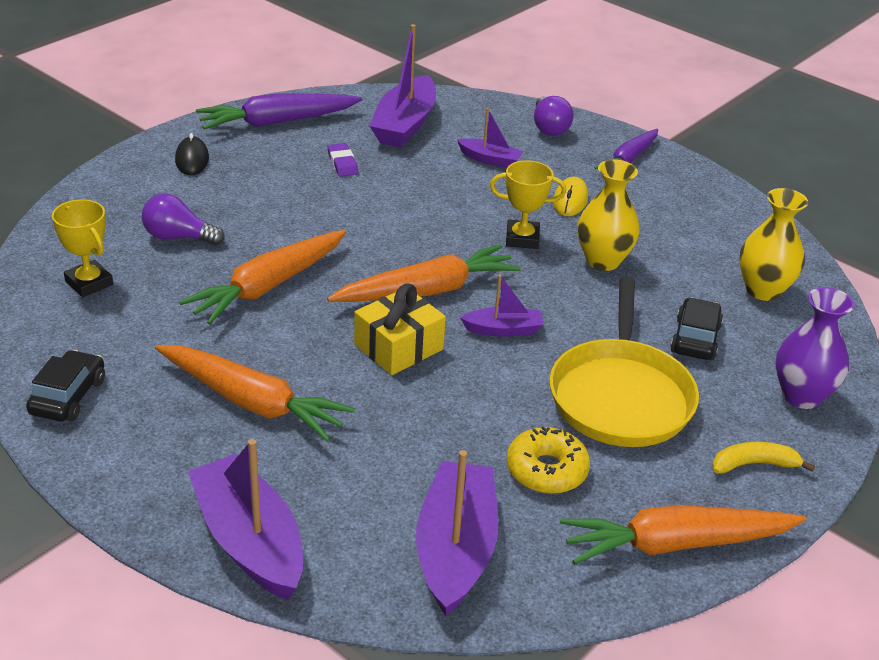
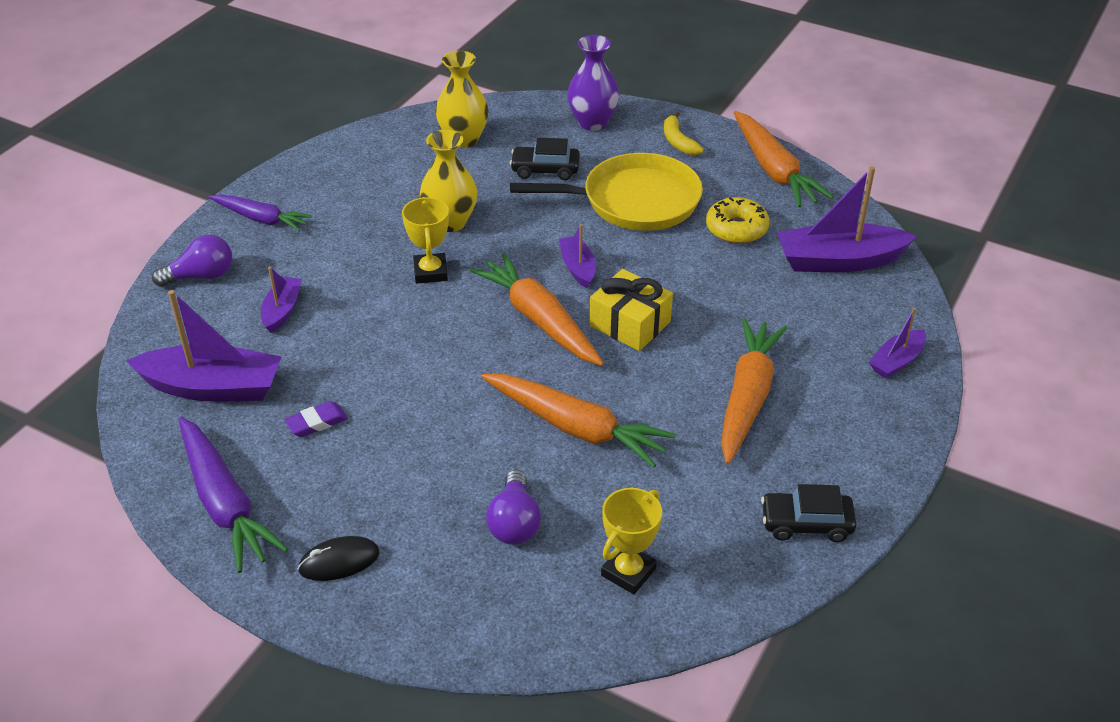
camera: 100 degrees left, 5 degrees up
purple boat [188,439,303,600] -> purple boat [869,307,926,378], size x0.53
yellow mouse [553,177,588,216] -> none

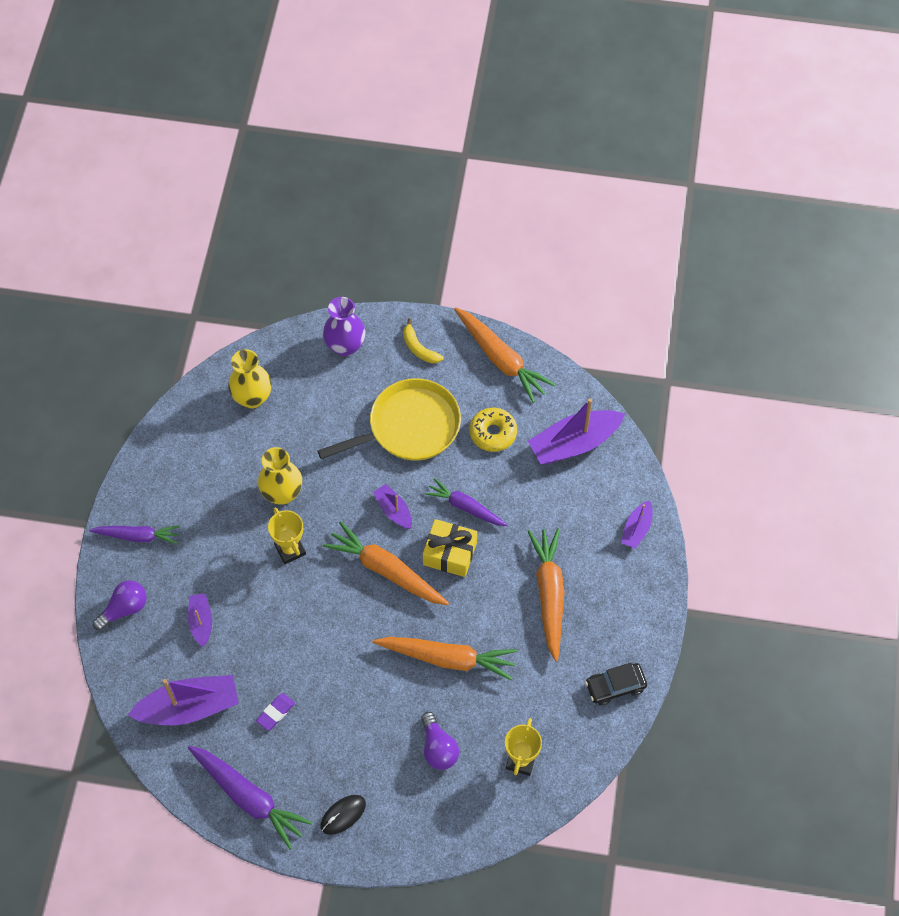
camera: 20 degrees left, 20 degrees up
black car [510,138,580,180] -> none
none -> purple carrot [425,478,507,526]

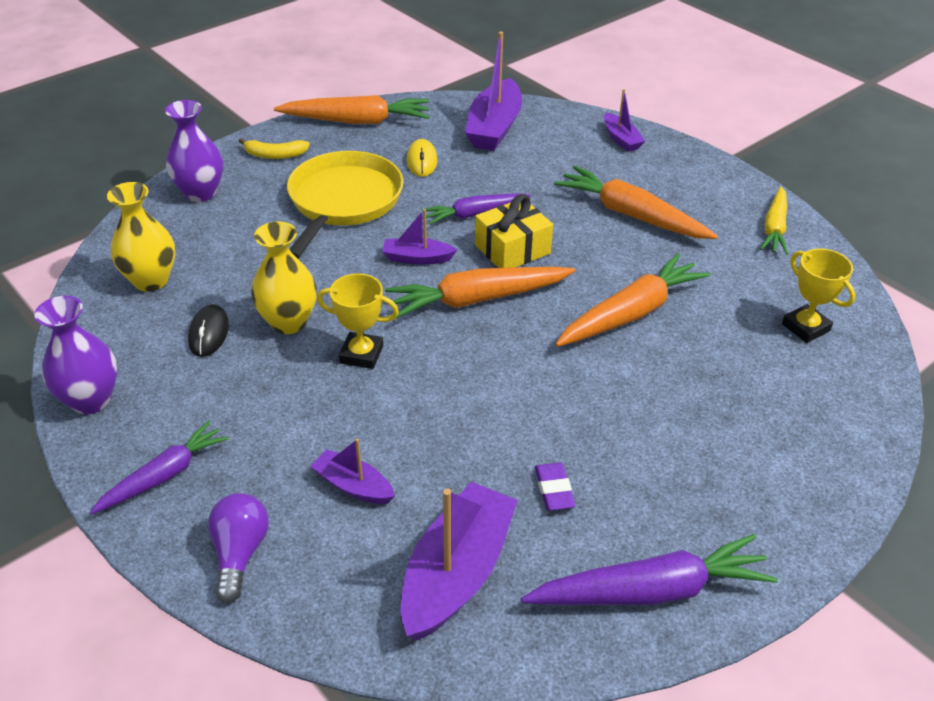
camera: 50 degrees left, 20 degrees down
black mouse [321,795,366,835] -> black mouse moved to [188,304,229,357]
purple light bulb [421,712,459,770] -> none
yellow donut [470,408,517,452] -> yellow mouse [407,139,438,177]
black car [585,663,647,706] -> yellow carrot [760,186,788,254]
none -> purple vase [34,296,117,414]

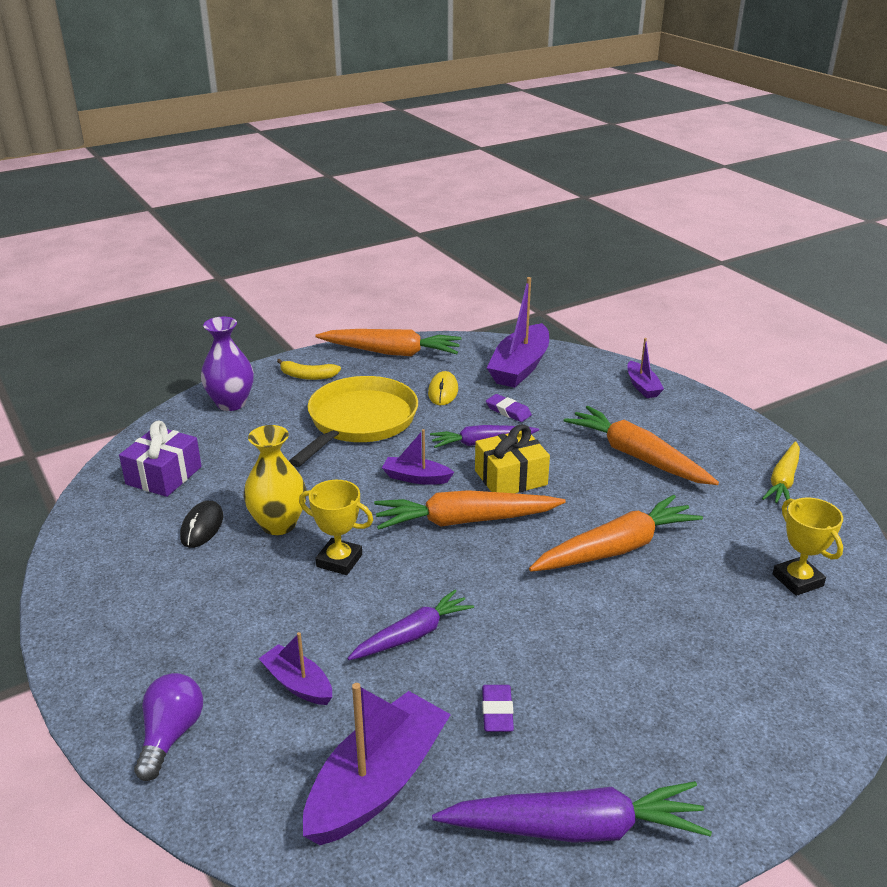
camera: 10 degrees right, 10 degrees down
purple vase [34,296,117,414] -> none
purple carrot [90,421,229,514] -> purple carrot moved to [347,589,474,660]
yellow vase [107,182,175,292] -> purple gift [119,420,202,497]
none -> purple eraser [486,394,532,422]

